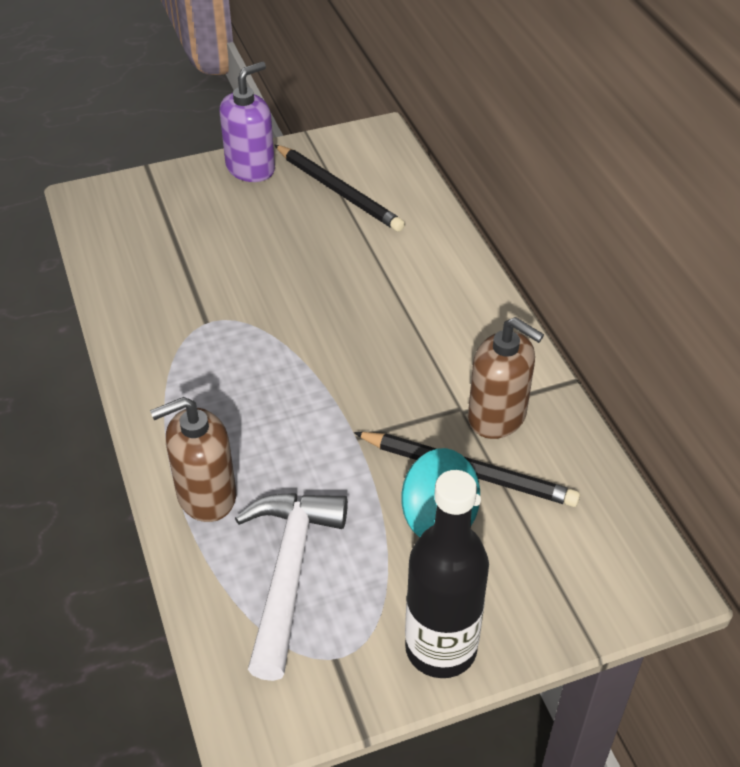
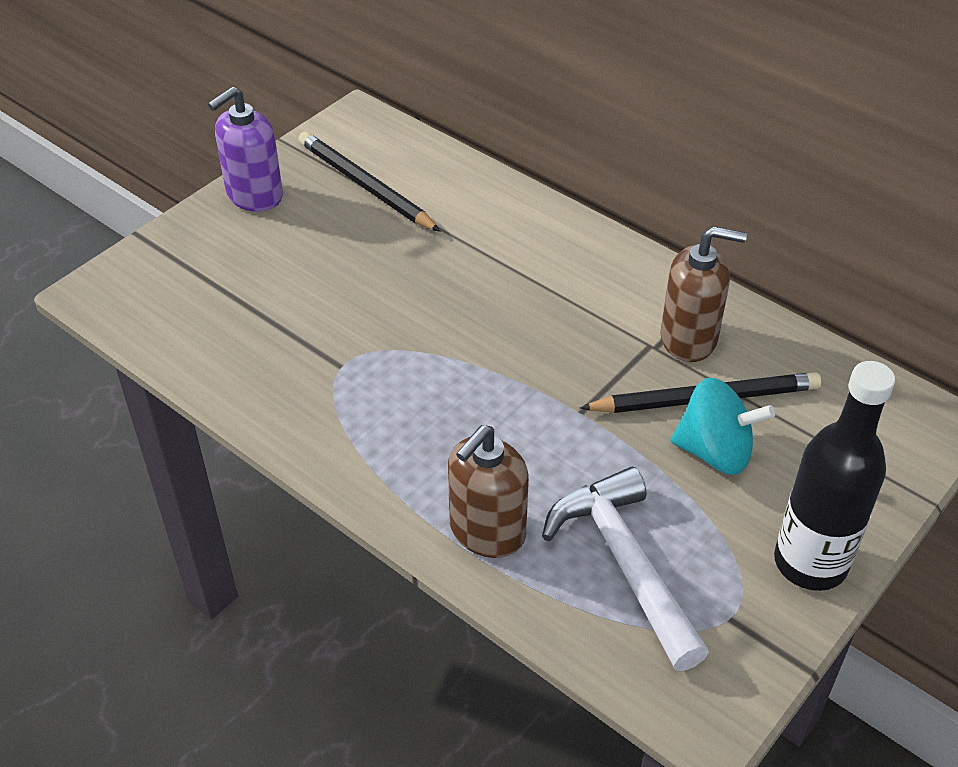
camera: 30 degrees left, 0 degrees up
purple soap dispenser [219,62,275,182] -> purple soap dispenser turned 150 degrees counterclockwise [208,86,283,212]
black pencil [274,144,405,232] -> black pencil turned 150 degrees counterclockwise [298,132,441,232]

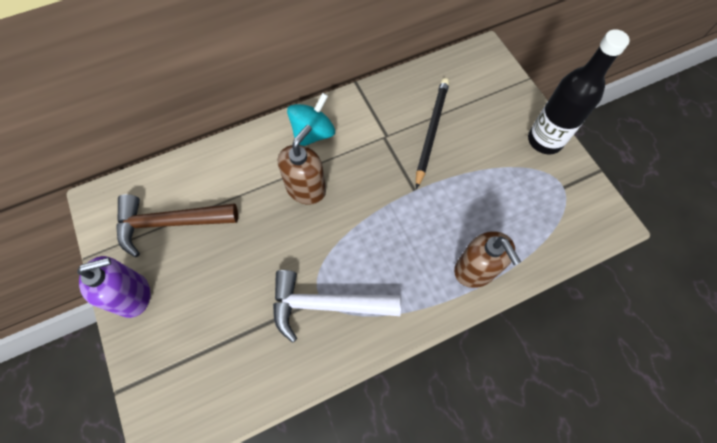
camera: 65 degrees left, 20 degrees up
purple soap dispenser [208,86,283,212] -> purple soap dispenser turned 90 degrees counterclockwise [77,256,151,318]
black pencil [298,132,441,232] -> brown hammer [116,194,238,257]
white hammer [542,467,709,671] -> white hammer moved to [273,270,401,343]
brown soap dispenser [660,226,747,362] -> brown soap dispenser moved to [278,125,326,205]
turquoise spinning top [671,378,775,475] -> turquoise spinning top moved to [287,93,335,146]

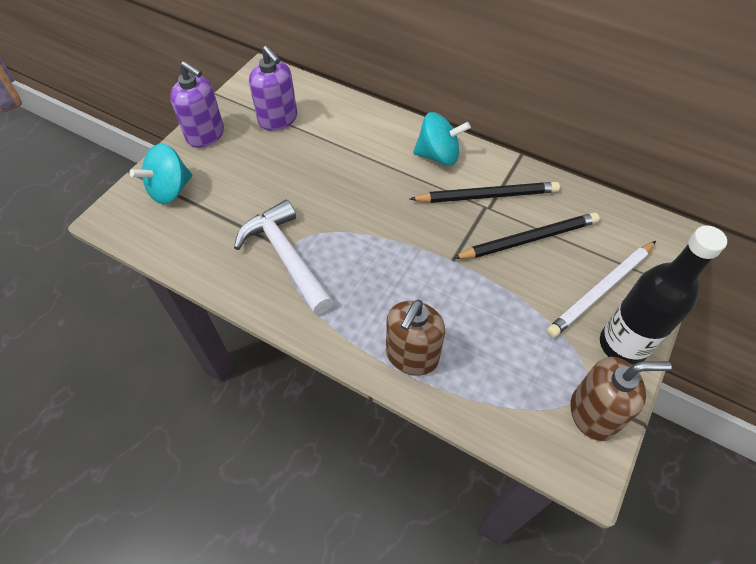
camera: 55 degrees right, 10 degrees down
brown hammer [116,194,238,257] -> purple soap dispenser [249,46,297,131]
brown soap dispenser [278,125,326,205] -> brown soap dispenser moved to [570,357,672,441]
none -> turquoise spinning top [130,144,192,204]
none -> black pencil [410,182,560,203]
none -> white pencil [546,241,656,338]

